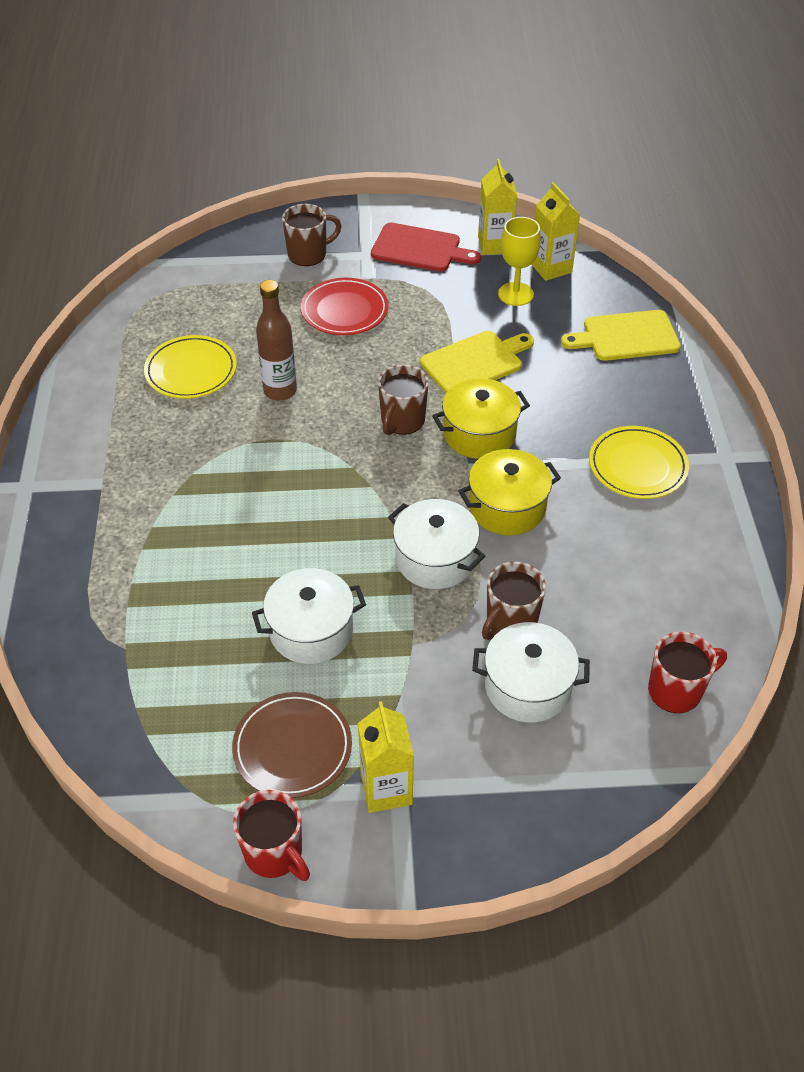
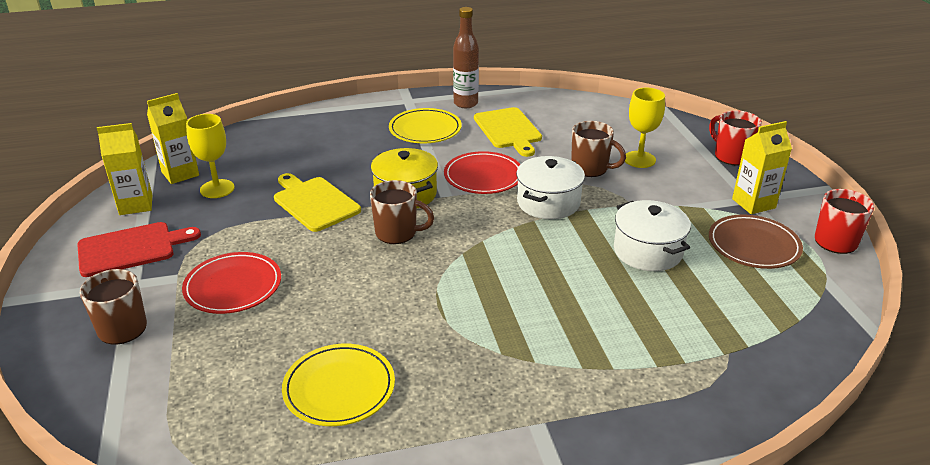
camera: 100 degrees left, 15 degrees down
brown bottle [256,280,297,401] -> brown bottle moved to [453,7,479,108]
red cutting board [371,222,481,272] -> red cutting board turned 60 degrees clockwise [77,222,201,277]
yellow pot [458,449,561,535] -> red plate [444,151,520,194]
white pot [472,622,590,723] -> yellow goblet [625,88,665,168]
yellow cutting board [561,310,681,361] -> yellow cutting board moved to [474,107,542,157]
red mug [648,632,727,713] -> red mug moved to [709,110,762,166]

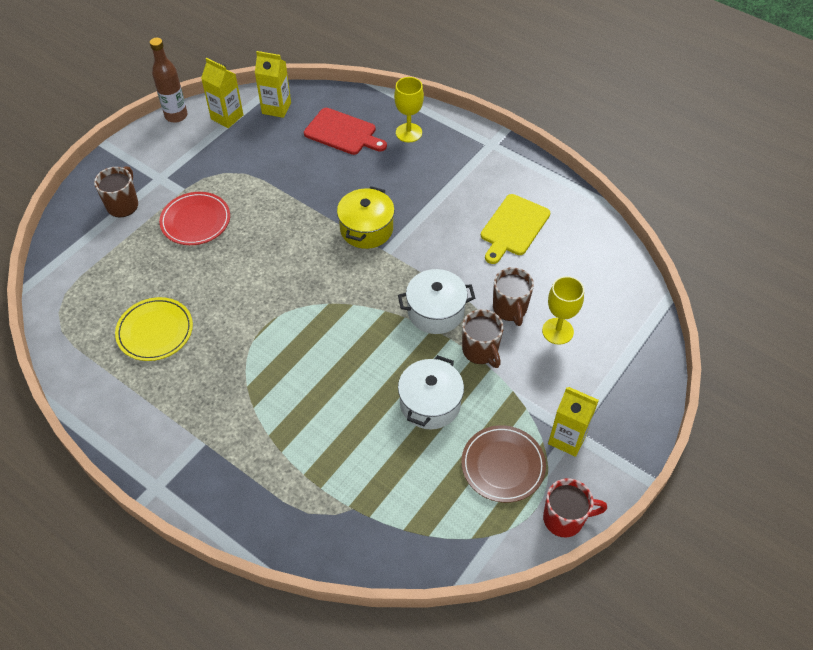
camera: 50 degrees right, 20 degrees up
red cutting board [77,222,201,277] -> red cutting board moved to [304,108,387,155]
yellow goblet [186,114,235,198] -> yellow goblet moved to [394,77,424,142]
yellow cutting board [274,173,361,232] -> none
brown mug [370,180,434,244] -> brown mug moved to [462,309,504,368]
yellow plate [389,108,462,143] -> none
red plate [444,151,520,194] -> none
brown bottle [453,7,479,108] -> brown bottle moved to [150,38,188,123]
red mug [709,110,762,166] -> none

